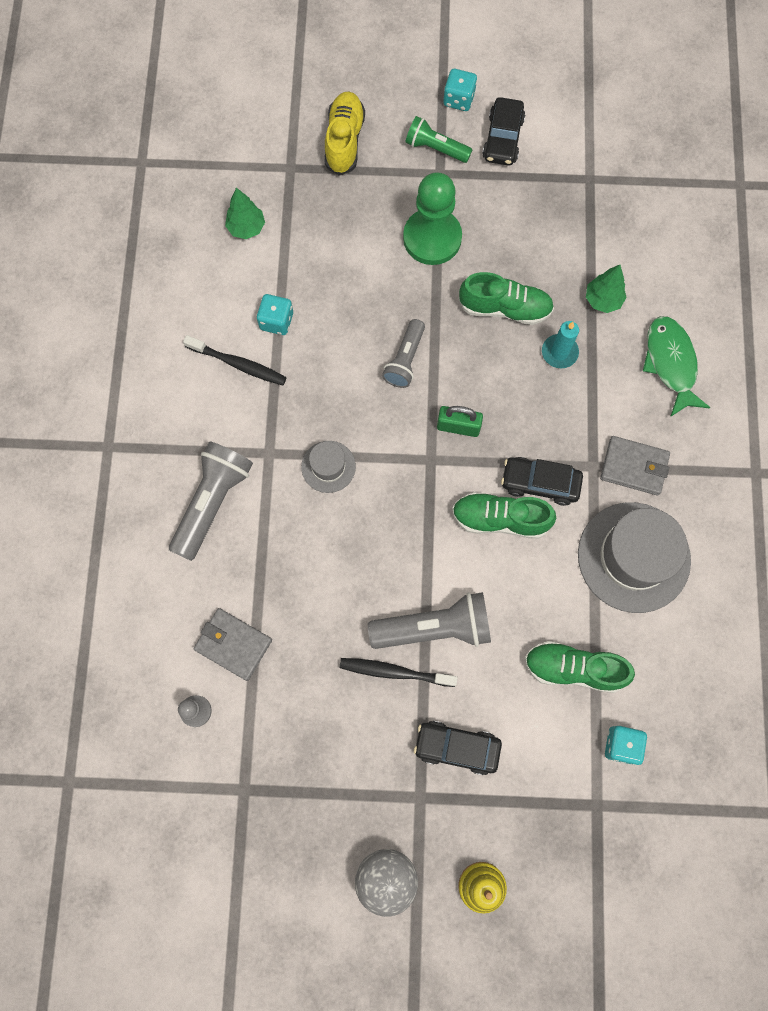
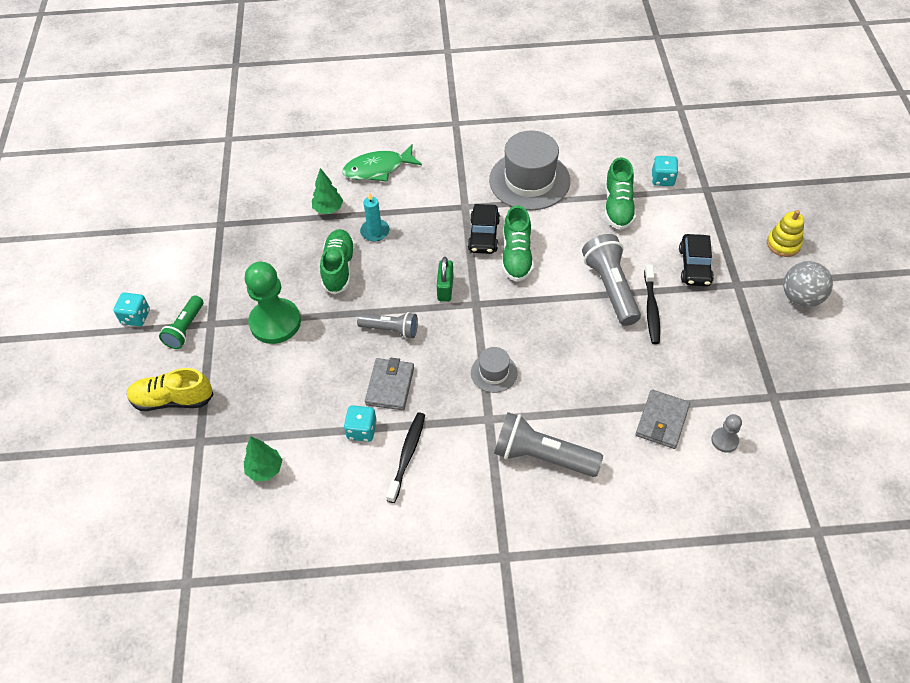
camera: 95 degrees left, 20 degrees down
black car [482,97,525,166] -> none
grey wallet [600,436,670,495] -> grey wallet moved to [365,358,414,410]

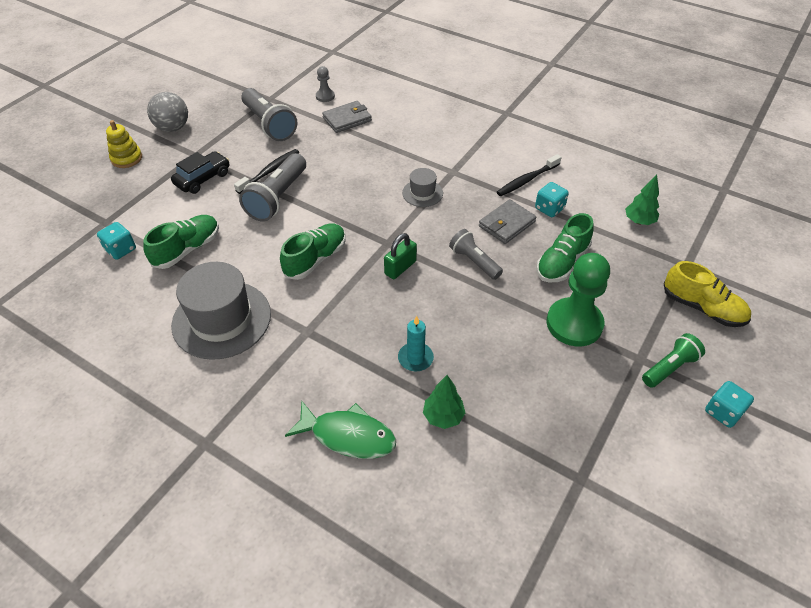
camera: 145 degrees left, 5 degrees down
green shoe [320,229,355,294] -> green shoe moved to [536,213,594,282]
black car [468,204,500,254] -> none
grey flashlight [494,412,603,477] -> grey flashlight moved to [241,88,297,141]

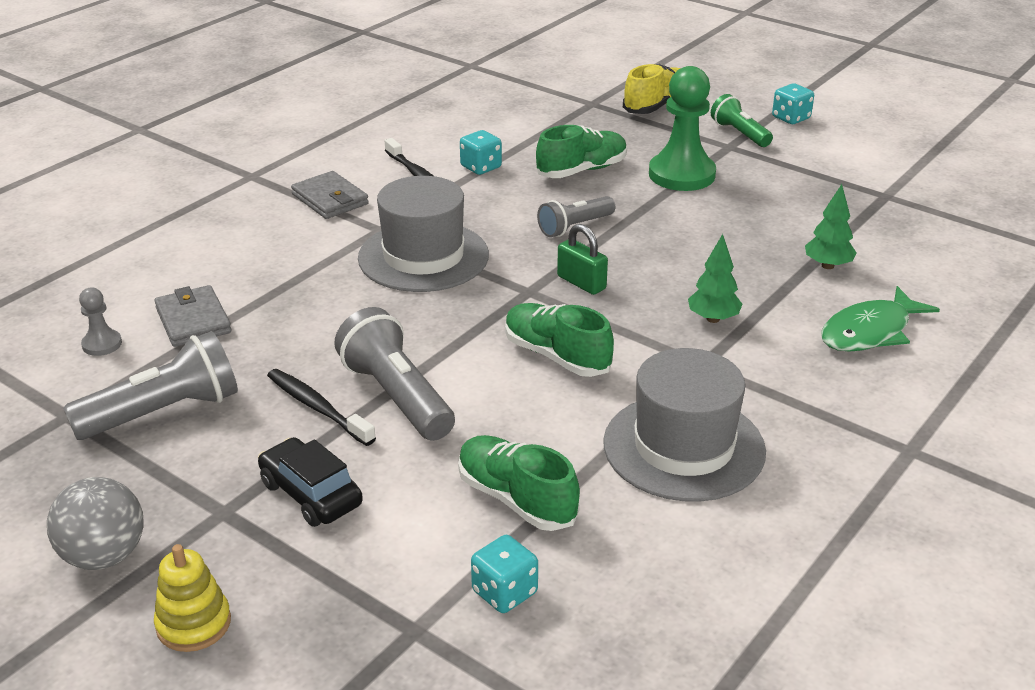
camera: 85 degrees left, 15 degrees down
grey flashlight [239,153,306,222] -> grey flashlight turned 150 degrees counterclockwise [334,307,455,441]
green fish [285,400,396,459] -> green fish turned 150 degrees counterclockwise [821,286,940,352]
turquoise candle [398,316,434,371] -> none
grey hat [402,168,443,207] -> grey hat [358,176,489,292], size x2.02
grey wallet [479,199,537,244] -> grey wallet moved to [291,171,369,219]
green shoe [536,213,594,282] -> green shoe turned 75 degrees counterclockwise [536,125,627,178]
green tree [625,174,659,225] -> green tree moved to [688,234,742,323]

